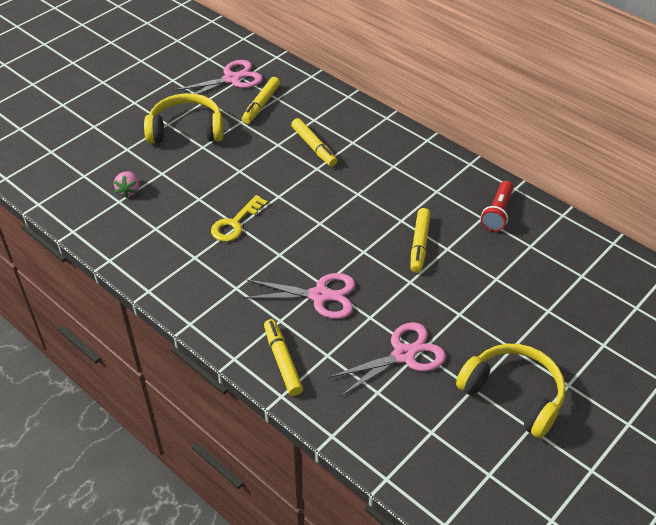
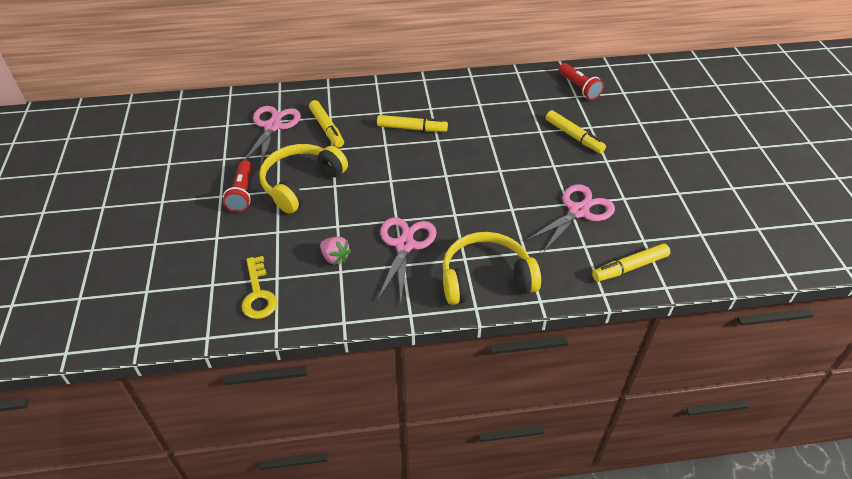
camera: 50 degrees left, 0 degrees up
yellow key [211,195,268,242] -> yellow key moved to [241,256,277,319]
yellow marker [264,319,303,396] -> yellow marker turned 45 degrees counterclockwise [592,243,670,282]
pink scissors [328,322,446,396] -> pink scissors moved to [377,217,437,301]
yellow headphones [456,344,566,438] -> yellow headphones moved to [443,232,541,305]
none -> red flashlight [223,160,252,212]

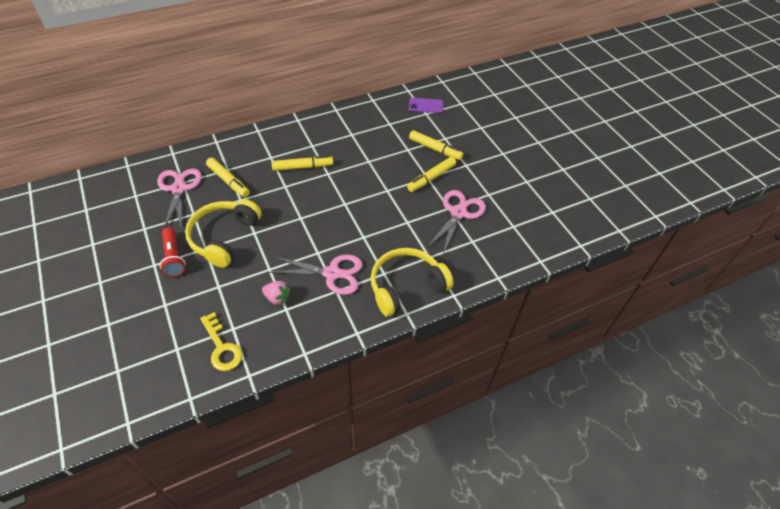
camera: 20 degrees left, 5 degrees up
pink scissors [377,217,437,301] -> pink scissors turned 105 degrees clockwise [268,254,363,295]
red flashlight [558,63,604,100] -> purple phone [409,98,443,113]
yellow marker [592,243,670,282] -> yellow marker moved to [407,157,456,192]

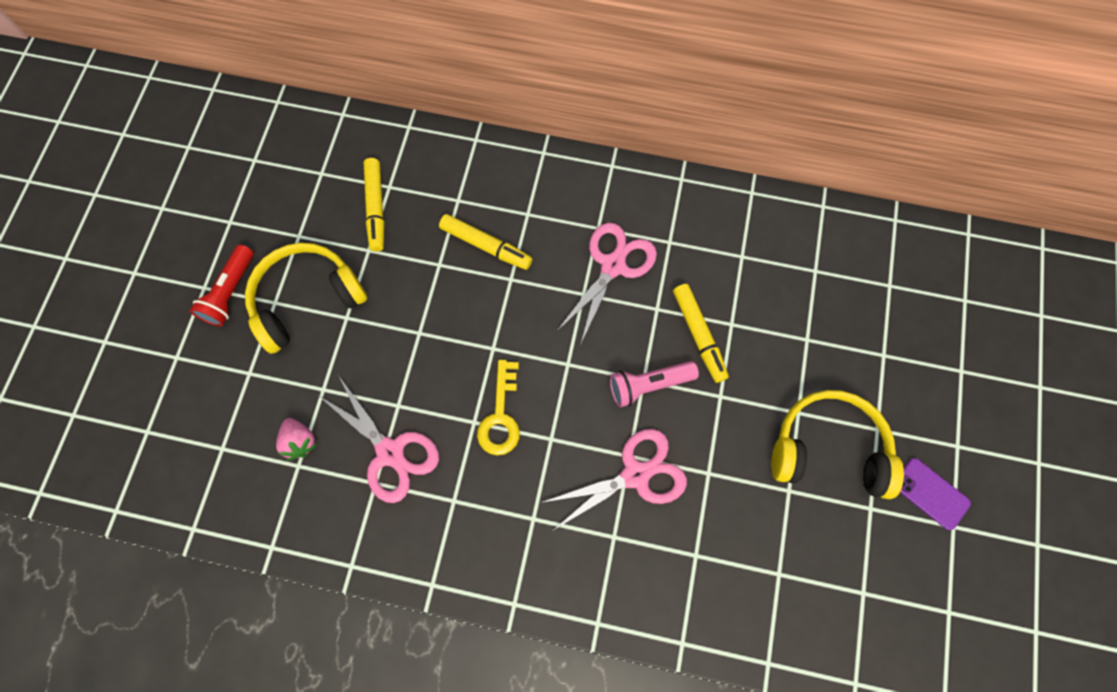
camera: 40 degrees right, 20 degrees up
pink scissors [157,169,202,230] -> pink scissors moved to [556,223,657,345]
yellow key [200,312,243,371] -> yellow key moved to [477,360,520,456]
yellow headphones [371,248,453,317] -> yellow headphones moved to [771,390,904,499]
yellow marker [407,157,456,192] -> pink flashlight [610,361,699,407]
purple phone [409,98,443,113] -> purple phone moved to [900,458,971,530]

